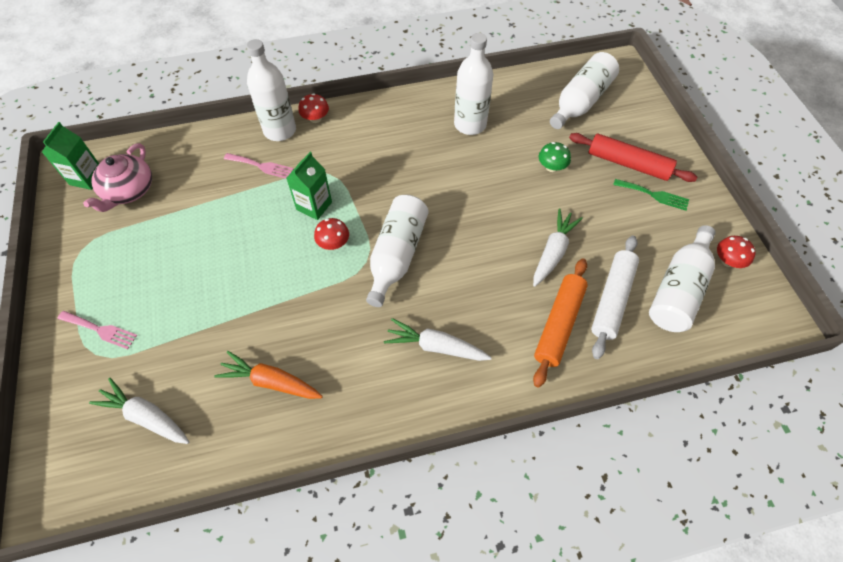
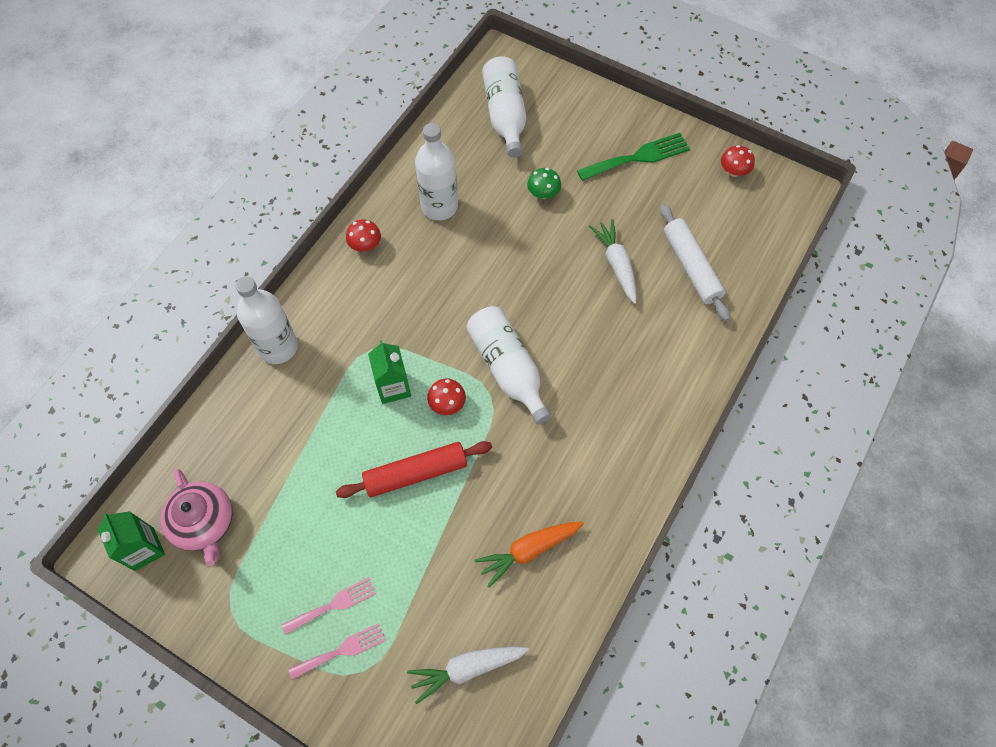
camera: 45 degrees left, 5 degrees up
pink fork [224,153,294,179] -> pink fork moved to [282,577,376,635]
red mushroom [298,93,329,123] -> red mushroom moved to [346,219,381,252]
white carrot [384,318,492,361] -> none
orange rolling pin [533,258,588,388] -> none
red rolling pin [569,133,697,182] -> red rolling pin moved to [336,441,492,498]
green fork [613,179,689,211] -> green fork [577,133,690,181], size x1.56
white bottle [649,225,716,332] -> none

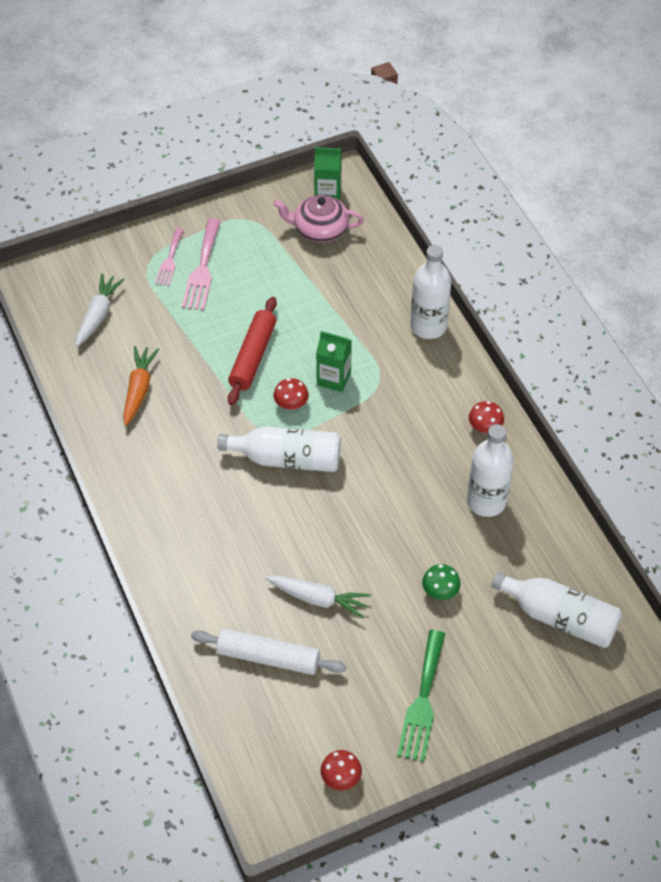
camera: 125 degrees right, 10 degrees down
pink fork [282,577,376,635] -> pink fork [182,218,221,310], size x1.56

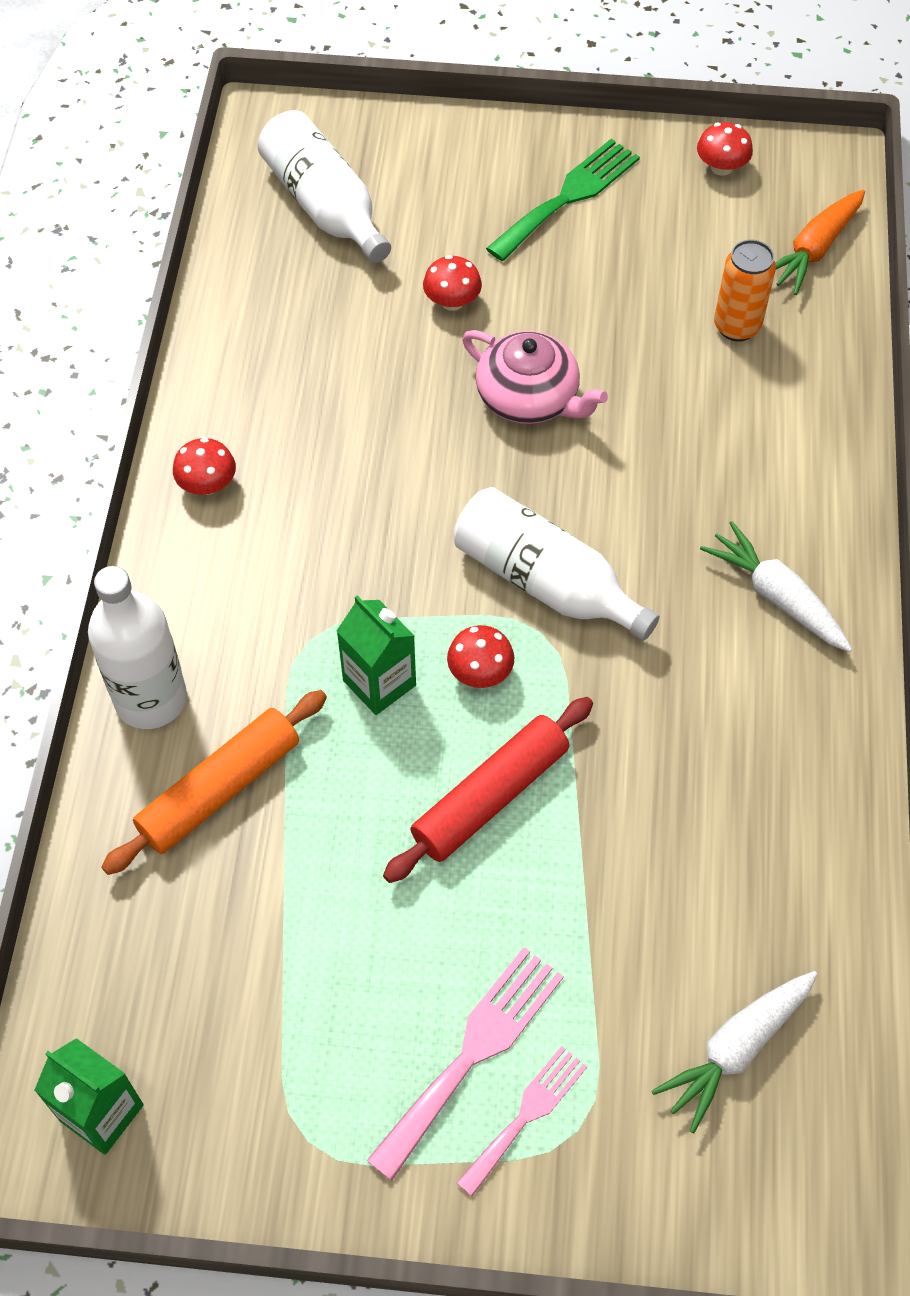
camera: 150 degrees left, 5 degrees up
orange carrot [123,346,159,426] -> orange carrot moved to [776,190,865,295]
white rolling pin [191,628,346,675] -> orange can [714,240,776,341]
white carrot [266,575,371,619] -> white carrot moved to [700,521,852,652]
pink teapot [273,195,364,243] -> pink teapot moved to [462,330,608,424]
green mushroom [422,564,461,600] -> red mushroom [423,255,482,311]
white bottle [467,424,514,517] -> none
none -> orange rolling pin [102,690,327,875]

